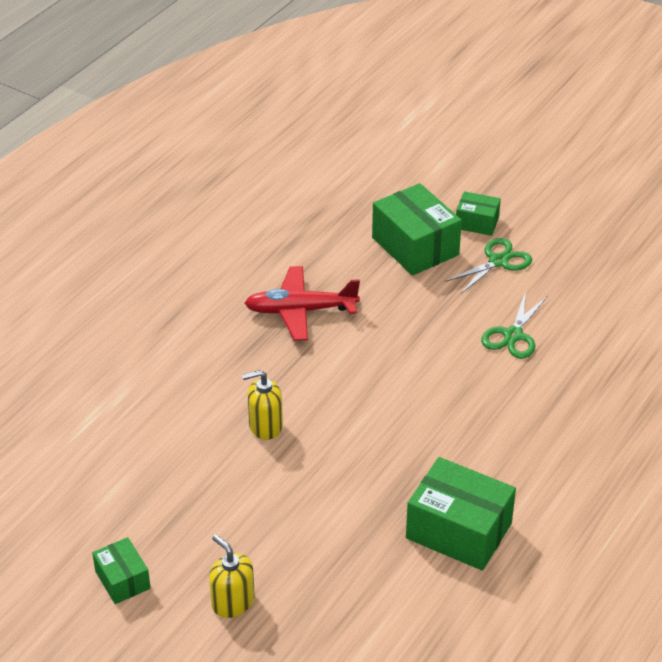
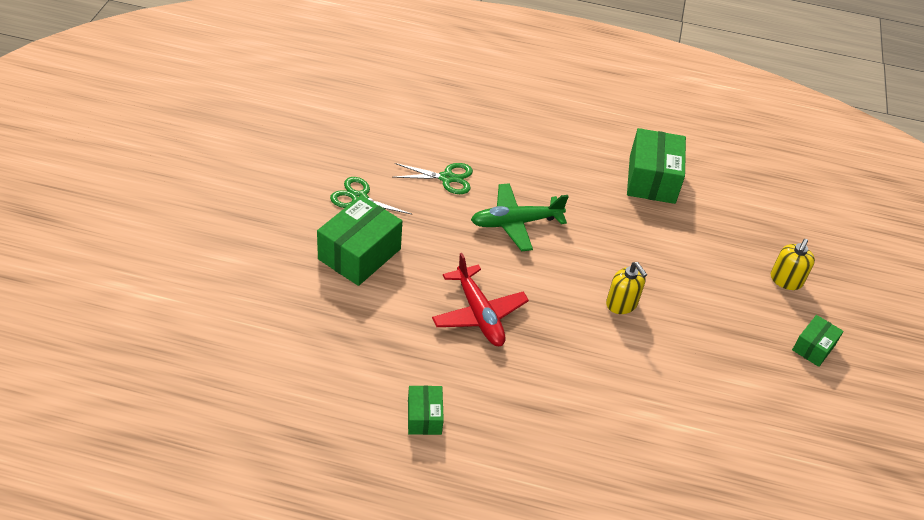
camera: 115 degrees left, 5 degrees up
green box [456,191,501,236] -> green box moved to [408,386,444,435]
none -> green plane [471,183,569,251]

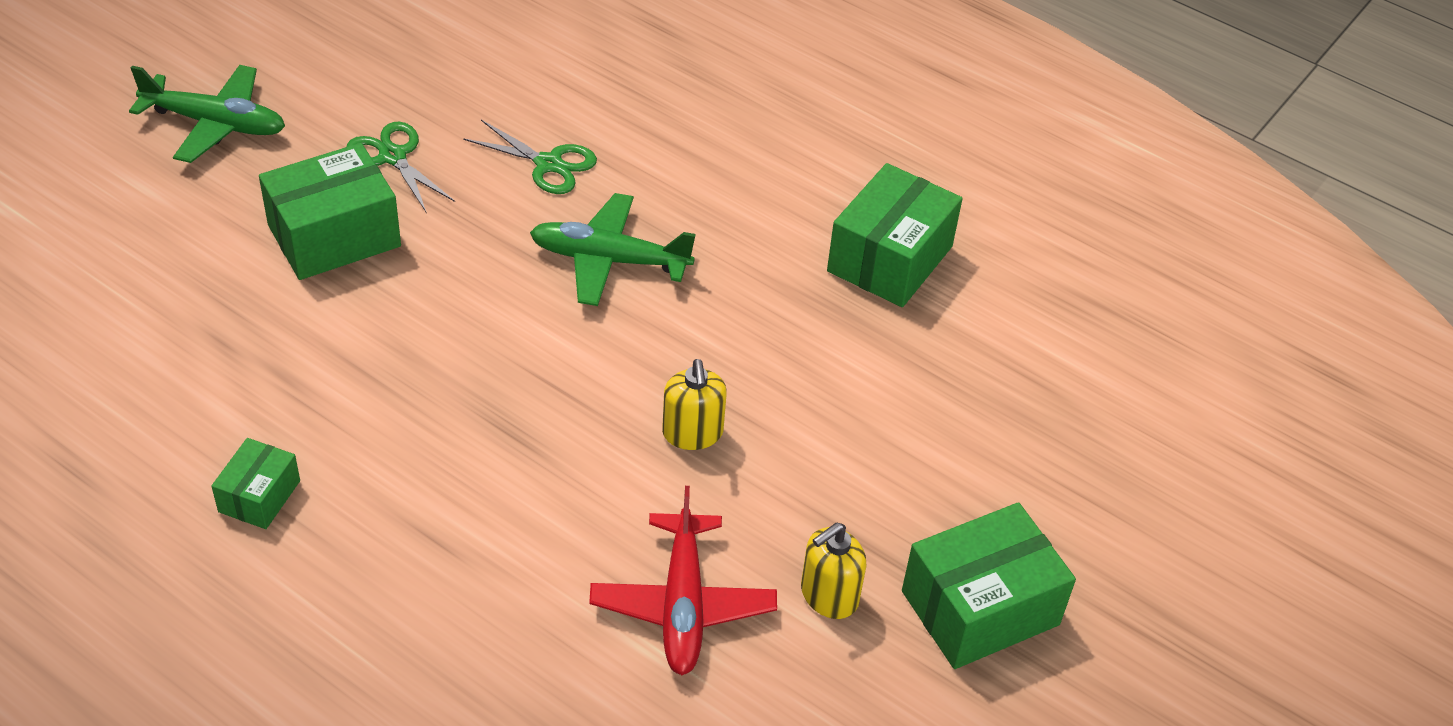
camera: 25 degrees right, 0 degrees up
red plane [432,253,529,346] -> red plane moved to [589,486,777,675]
yellow soap dispenser [771,239,815,290] -> yellow soap dispenser moved to [801,523,866,619]
green box [792,315,844,367] -> green box [902,502,1076,669], size x1.83
none -> green plane [129,65,285,163]

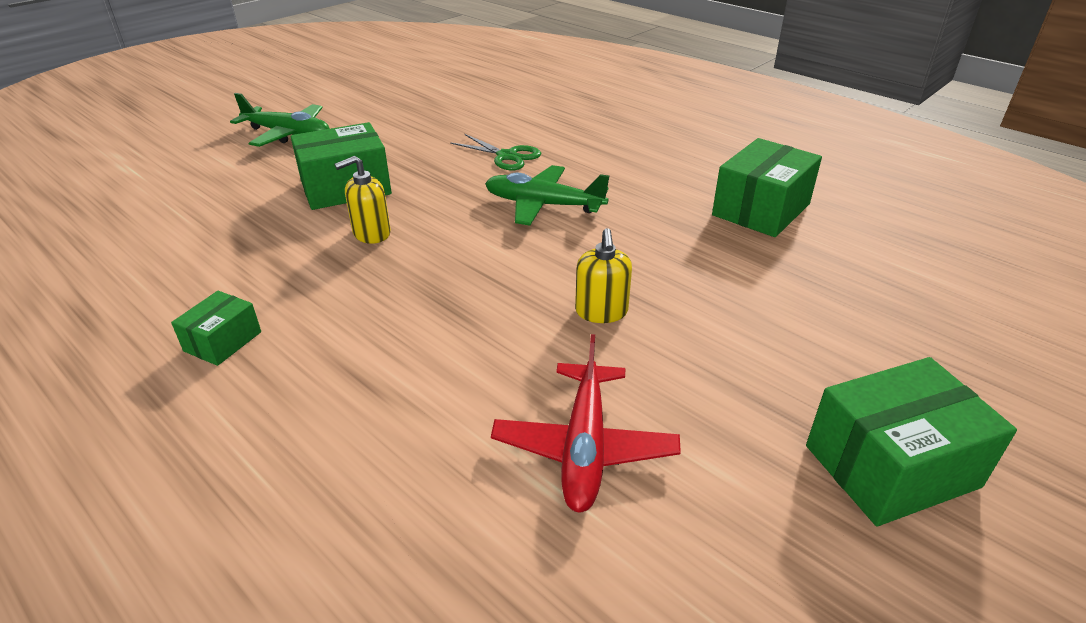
camera: 10 degrees right, 10 degrees down
green scissors [346,122,455,212] -> none
yellow soap dispenser [801,523,866,619] -> yellow soap dispenser moved to [334,156,391,244]

